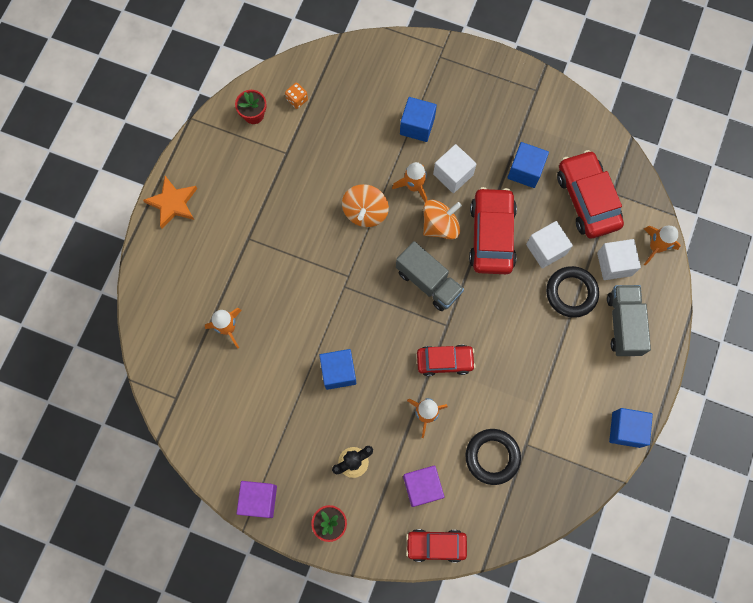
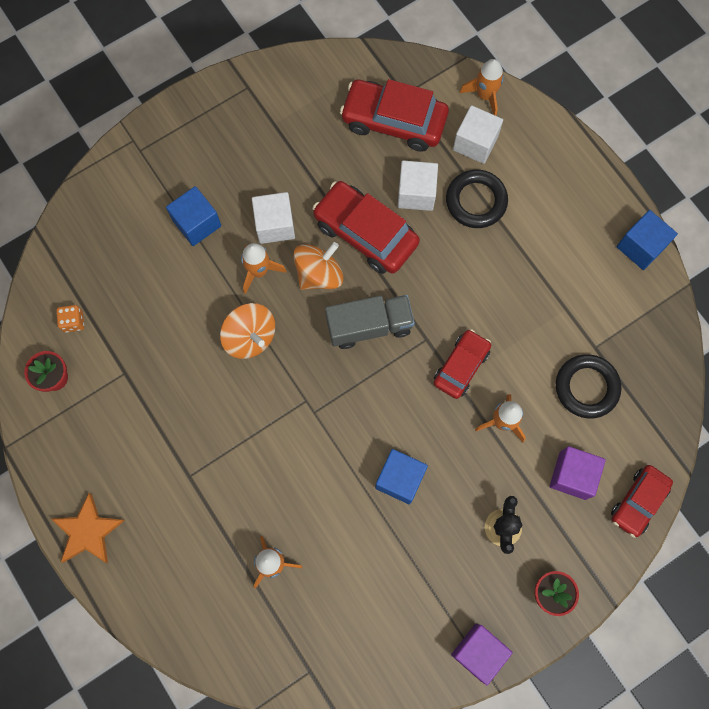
camera: 55 degrees left, 0 degrees up
orange spinning top [423,200,462,239] -> orange spinning top turned 45 degrees clockwise [293,242,344,290]
blue cube [507,142,549,188] -> none
grey truck [607,285,651,356] -> none

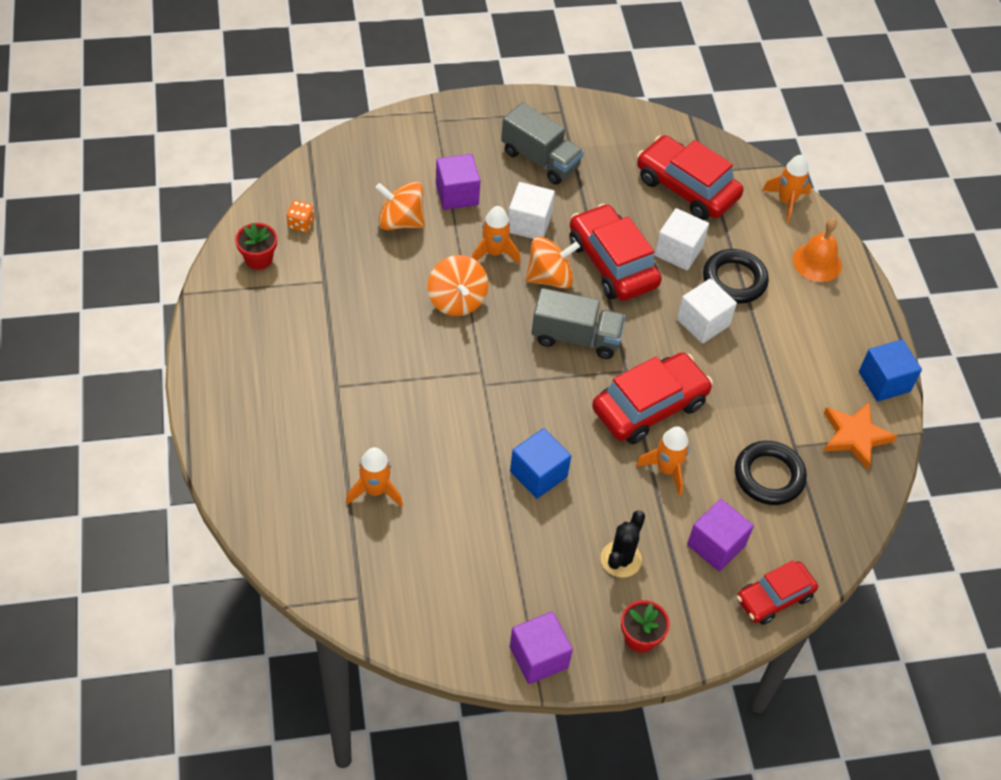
camera: 20 degrees right, 20 degrees down
orange star [52,493,125,563] -> orange star moved to [824,402,897,470]
blue cube [166,186,221,246] -> purple cube [436,154,481,210]
red car [434,329,491,399] -> red car [592,352,713,444], size x1.60
white cube [453,105,503,164] -> white cube moved to [677,279,737,344]
none -> orange spinning top [375,182,425,230]
none -> grey truck [501,102,584,185]
none -> orange bell [793,218,842,282]

